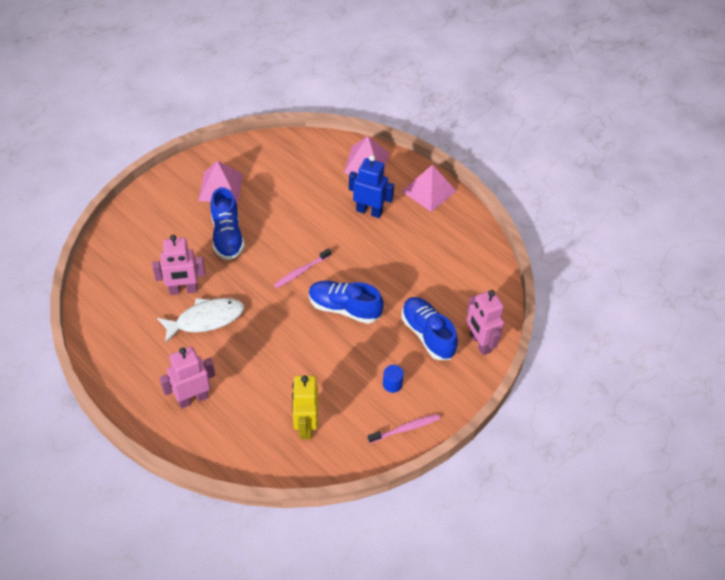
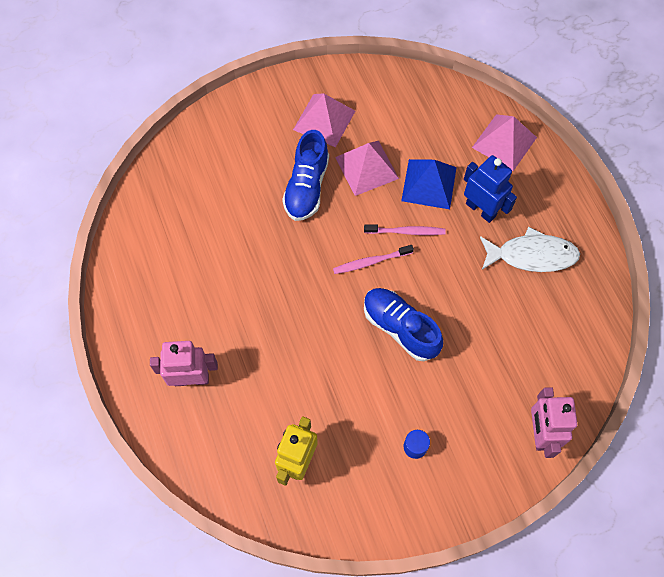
camera: 25 degrees right, 15 degrees up
pink robot [152,235,205,295] -> none
white fish [157,298,244,344] -> white fish moved to [480,227,580,272]
pink toothbrush [368,414,440,443] -> pink toothbrush moved to [364,224,446,235]
pink pyramid [401,165,457,212] -> pink pyramid moved to [335,141,399,196]
blue shoe [401,297,458,360] -> none
none -> blue pyramid [401,159,457,209]

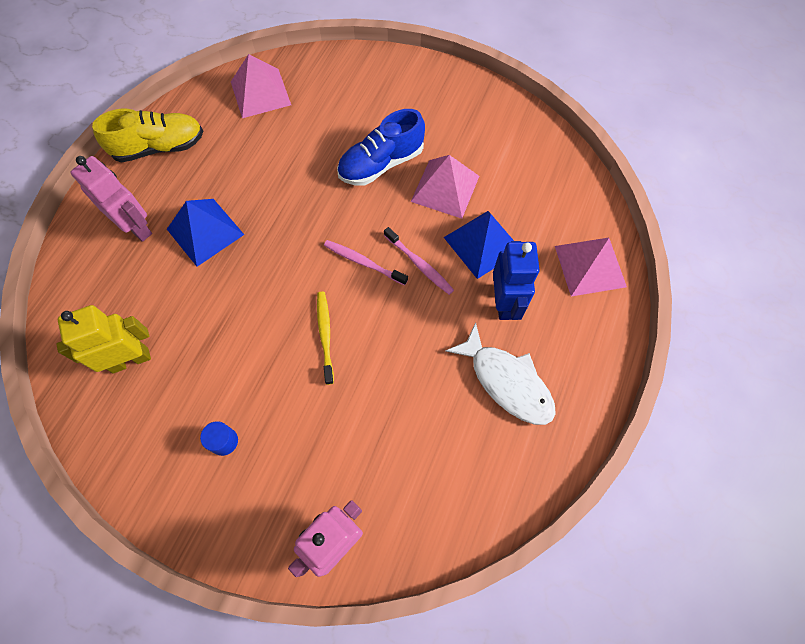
camera: 45 degrees right, 0 degrees up
pink pyramid [293,93,355,147] -> pink pyramid moved to [231,54,291,118]
blue shoe [364,288,443,361] -> yellow toothbrush [317,292,334,385]
none -> yellow shoe [92,109,203,162]
none -> blue pyramid [167,199,244,267]

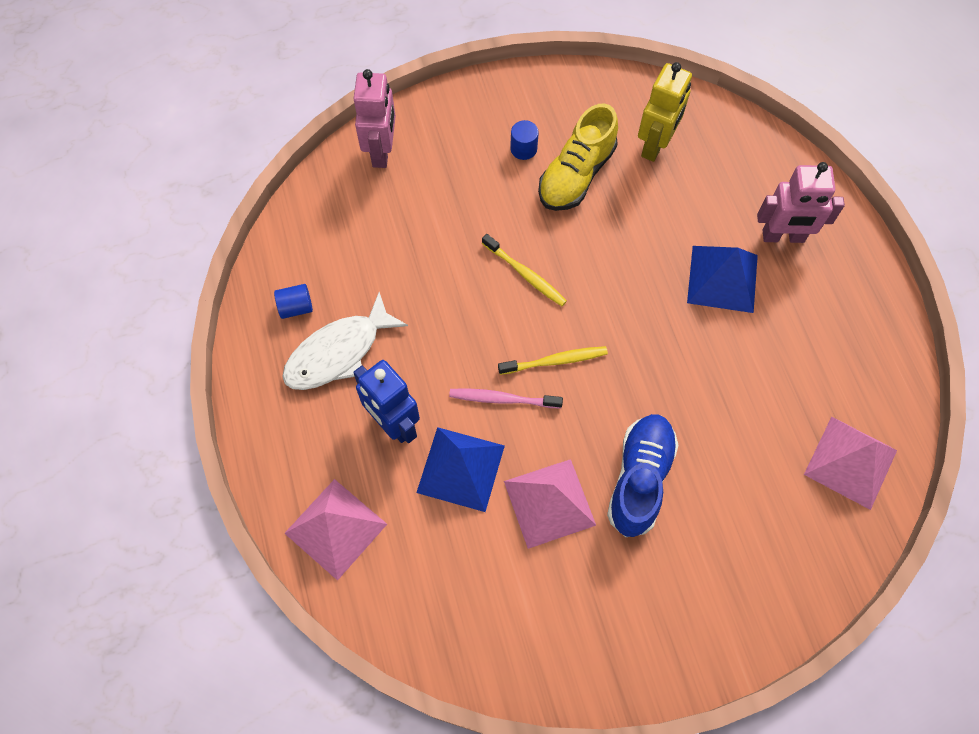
camera: 140 degrees right, 0 degrees up
yellow shoe [92,109,203,162] -> yellow shoe moved to [538,103,618,211]
pink toothbrush [324,240,408,285] -> yellow toothbrush [498,346,608,375]
white fish [445,322,556,425] -> white fish turned 45 degrees counterclockwise [282,292,408,390]
none -> blue cylinder [274,284,313,319]

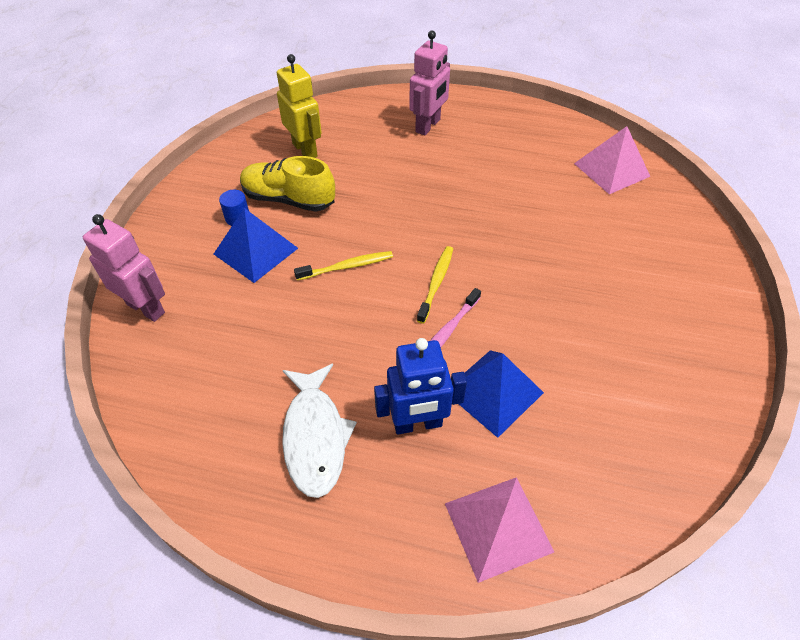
camera: 60 degrees left, 15 degrees down
blue cylinder [274,284,313,319] -> none
pink pyramid [504,459,596,549] -> none
yellow shoe [538,103,618,211] -> yellow shoe turned 135 degrees clockwise [240,156,335,212]
blue shoe [607,414,679,537] -> none
blue pyramid [687,246,758,313] -> blue pyramid moved to [214,208,298,283]

